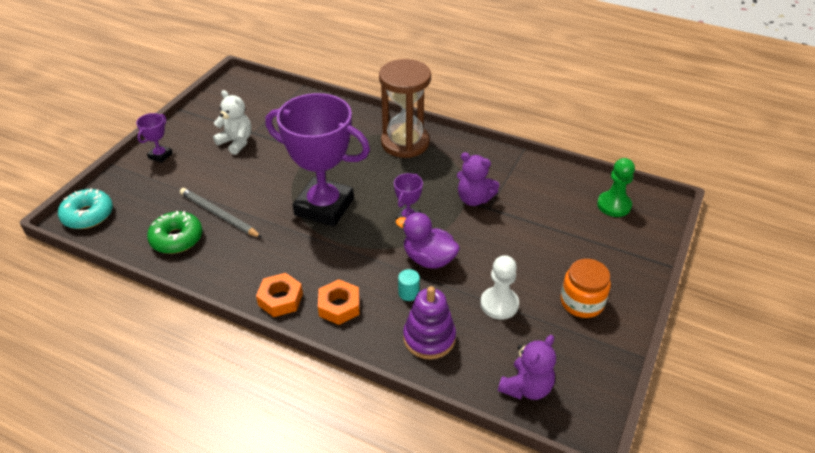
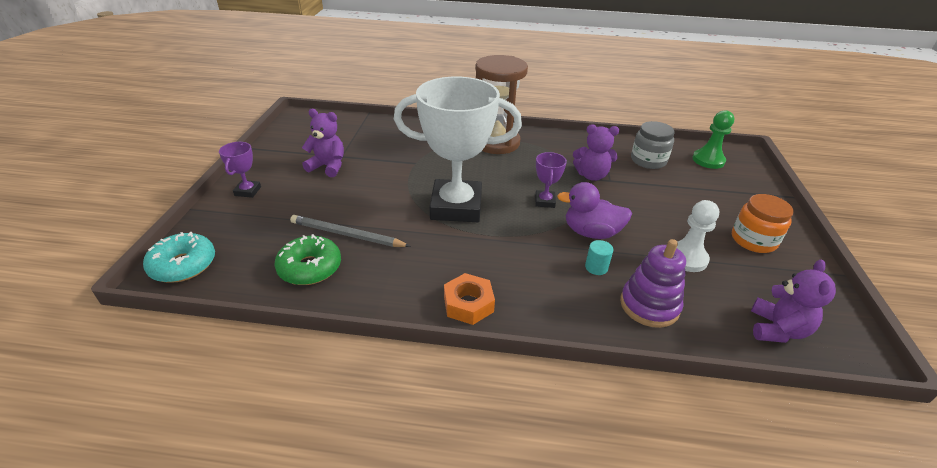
camera: 20 degrees left, 5 degrees down
white teddy bear [213,90,252,155] -> purple teddy bear [302,109,344,177]
purple trophy [265,93,370,227] -> white trophy [394,77,522,222]
orange nut [318,279,359,325] -> none
none -> grey jar [631,121,675,169]

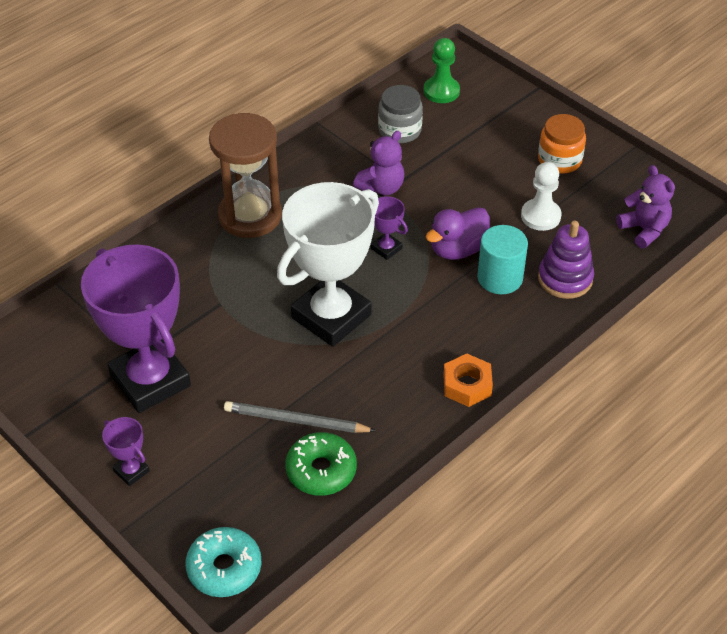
camera: 50 degrees left, 10 degrees up
grey pencil [290,215,411,247] -> grey pencil turned 45 degrees clockwise [224,401,376,433]
purple teddy bear [302,109,344,177] -> purple trophy [81,245,191,413]
turquoise cylinder [585,240,614,275] -> turquoise cylinder [477,225,528,294], size x1.96

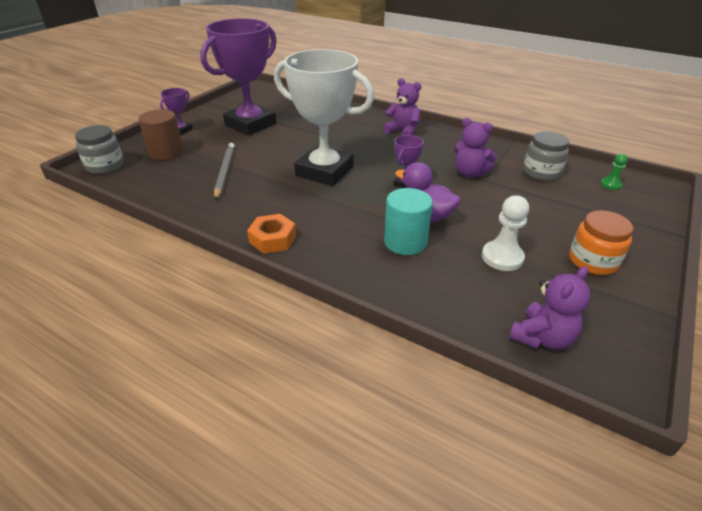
camera: 75 degrees right, 10 degrees down
turquoise donut [185,527,262,597] -> grey jar [75,125,124,174]
brown hourglass [209,113,282,238] -> purple teddy bear [383,78,421,135]
green donut [285,432,357,496] -> none
green pawn [424,38,460,103] -> green pawn [601,154,628,190], size x0.58
purple stacking toy [538,221,594,299] -> none
none -> brown cylinder [139,109,183,160]

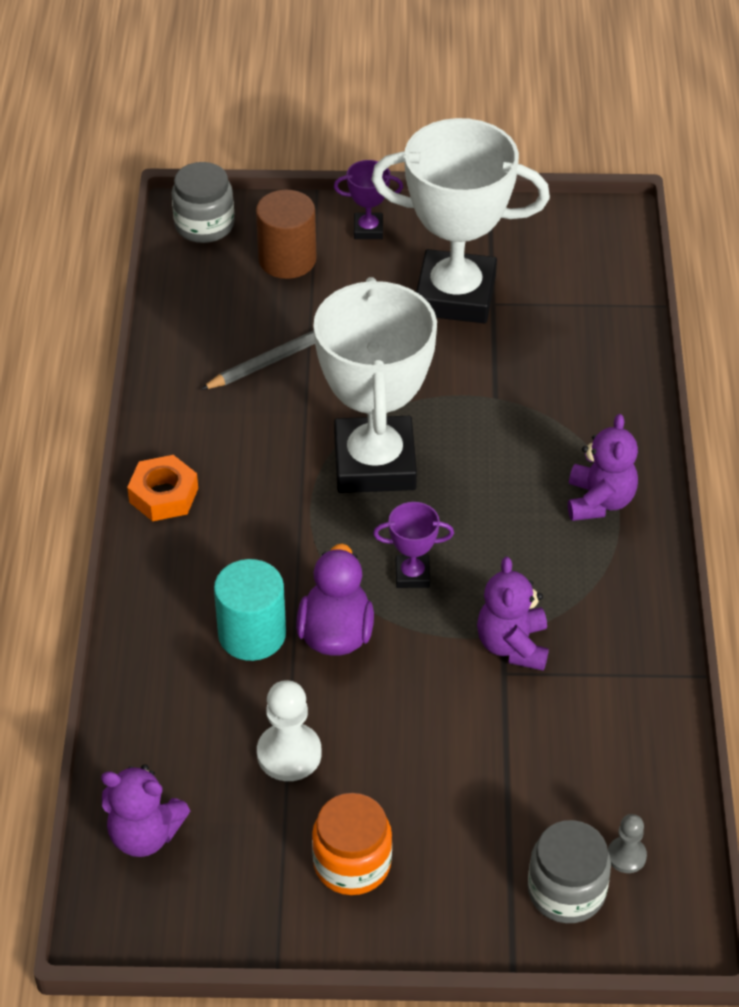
camera: 60 degrees right, 10 degrees up
purple trophy [200,18,277,136] -> white trophy [371,118,550,323]
grey jar [523,131,569,181] -> grey jar moved to [528,820,611,923]
green pawn [601,154,628,190] -> grey pawn [608,814,647,873]

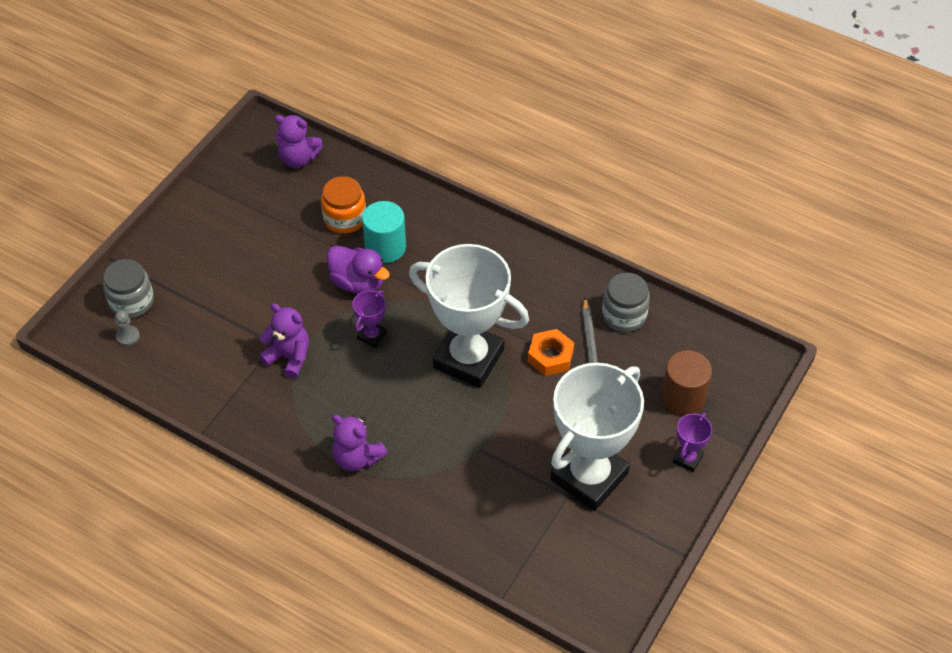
camera: 120 degrees right, 5 degrees up
purple teddy bear [101,764,190,857] -> purple teddy bear turned 120 degrees counterclockwise [274,115,323,168]
orange nut [127,455,198,521] -> orange nut moved to [528,329,574,376]
grey jar [172,162,234,243] -> grey jar moved to [602,273,650,332]
white pawn [257,680,322,781] -> none
orange jar [312,793,392,895] -> orange jar moved to [321,176,366,234]

